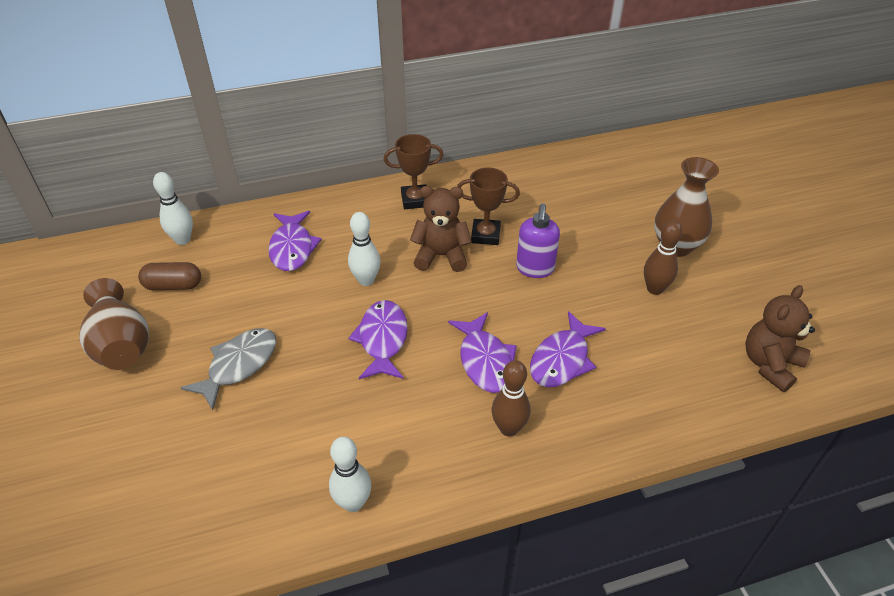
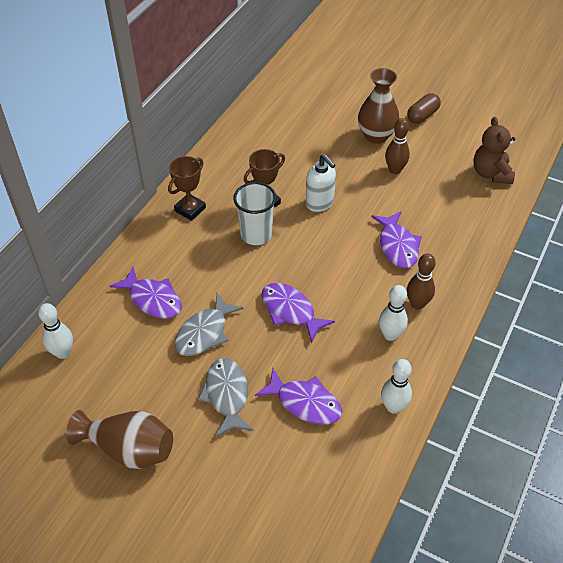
camera: 45 degrees left, 5 degrees up
brown capsule [138,262,201,290] -> brown capsule moved to [407,93,441,124]
white bowling pin [348,212,381,286] -> white bowling pin moved to [379,285,408,341]
brown teddy bear [410,186,472,272] -> white cup [233,182,276,245]
purple fish [448,312,517,393] -> purple fish moved to [255,368,342,425]
purple soap dispenser [516,203,560,278] -> white soap dispenser [306,154,336,212]
none -> grey fish [175,293,244,356]

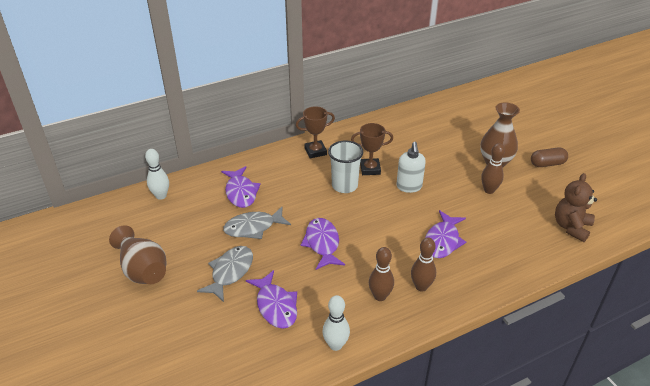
camera: 35 degrees right, 10 degrees down
white bowling pin [379,285,408,341] -> brown bowling pin [369,247,394,301]

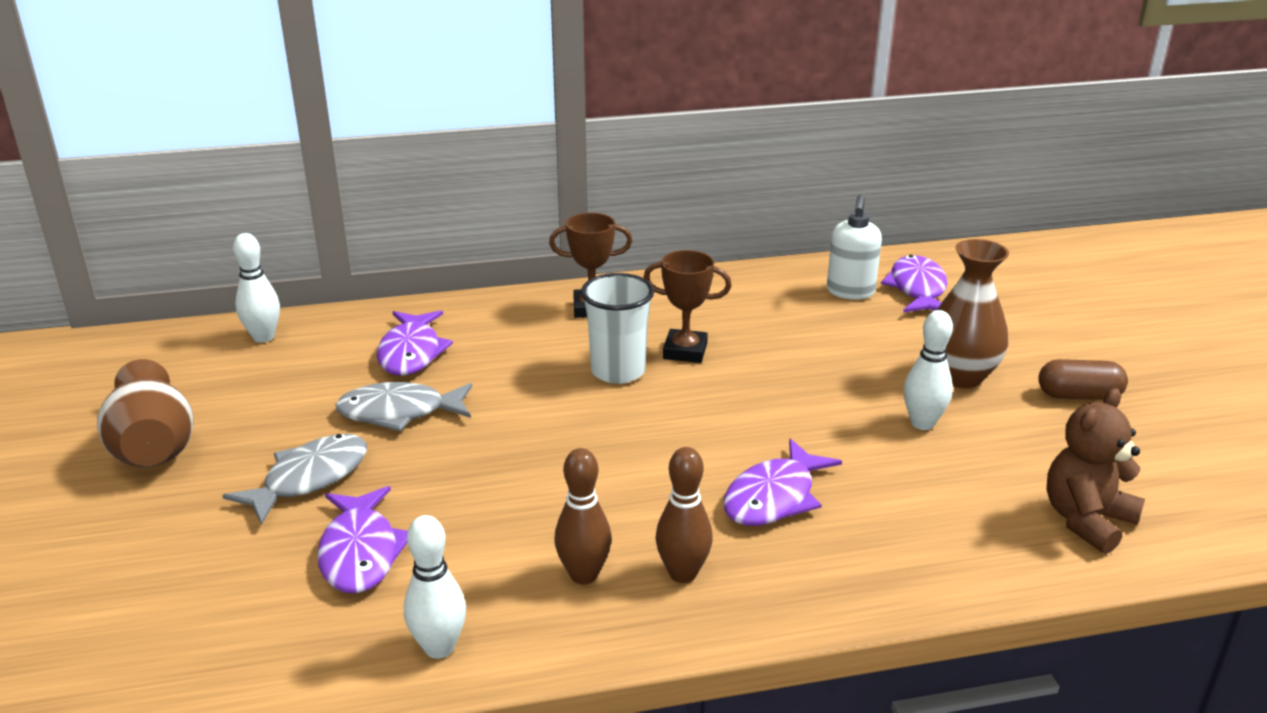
camera: 15 degrees right, 10 degrees down
purple fish [301,218,345,270] -> purple fish moved to [881,255,947,313]
white soap dispenser [396,142,426,193] -> white soap dispenser moved to [827,194,882,300]
brown bowling pin [481,143,505,194] -> white bowling pin [904,310,953,430]

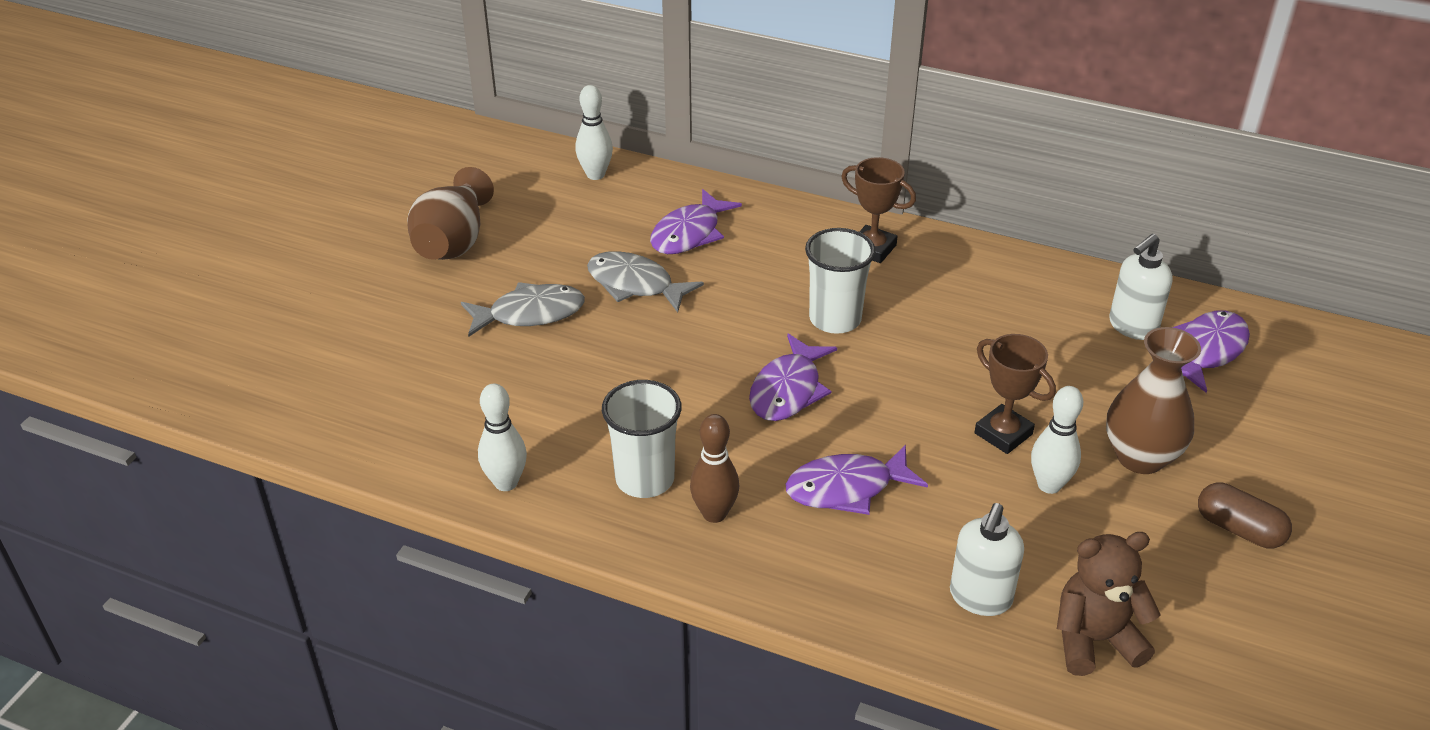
camera: 35 degrees right, 10 degrees up
purple fish [317,486,408,593] -> purple fish moved to [749,334,837,421]
brown bowling pin [554,448,612,585] -> white cup [602,380,682,498]
brown trophy [644,250,732,363] -> brown trophy moved to [975,334,1056,454]
none -> white soap dispenser [950,503,1024,616]

